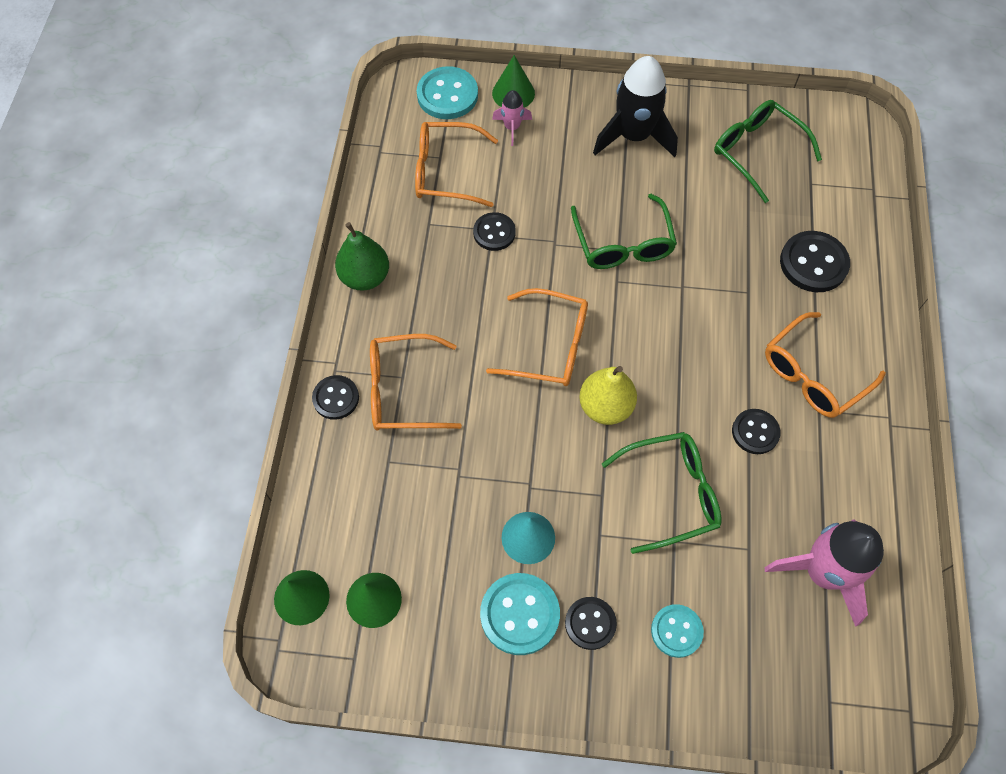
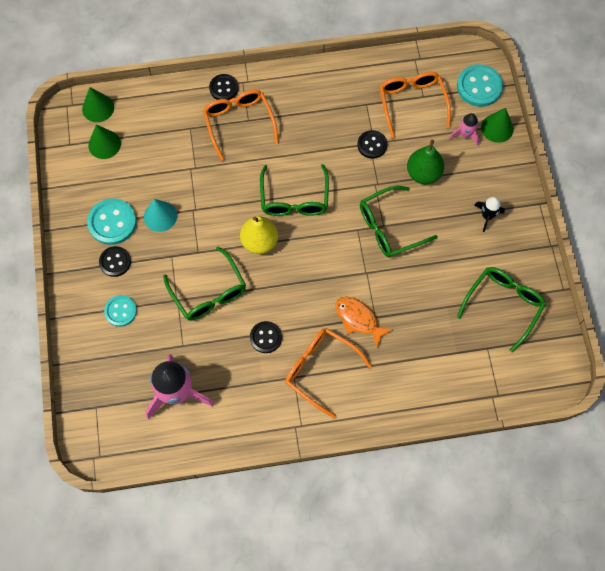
camera: 75 degrees right, 5 degrees up
green pear [335,222,389,290] -> green pear moved to [407,140,444,184]
orange glasses [486,288,588,386] -> green glasses [260,164,329,216]
black rocket [593,56,678,157] -> black rocket [474,197,505,232], size x0.49
black button [780,231,850,292] -> none
none -> orange fish [335,296,393,347]

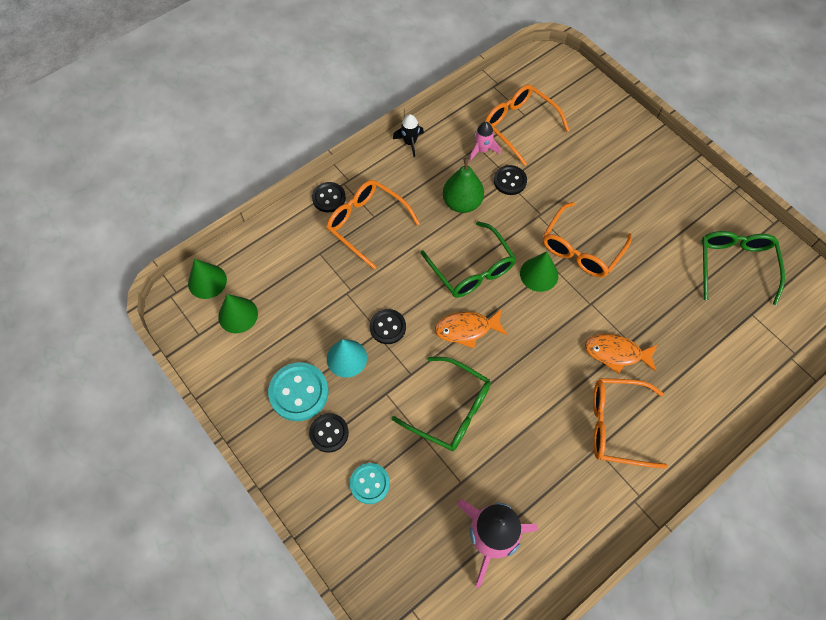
camera: 30 degrees left, 5 degrees down
yellow pear [240,216,278,254] -> orange fish [435,309,508,348]
black button [250,321,282,353] -> black button moved to [370,309,406,344]
green glasses [360,186,437,258] -> orange glasses [543,202,632,277]
green pear [407,140,444,184] -> green pear moved to [443,157,484,213]
pink rocket [449,113,479,146] -> pink rocket moved to [469,122,501,161]
turquoise button [457,64,503,107] -> none
black rocket [474,197,505,232] -> black rocket moved to [393,114,424,157]
green cone [481,108,514,143] -> green cone moved to [520,252,558,292]

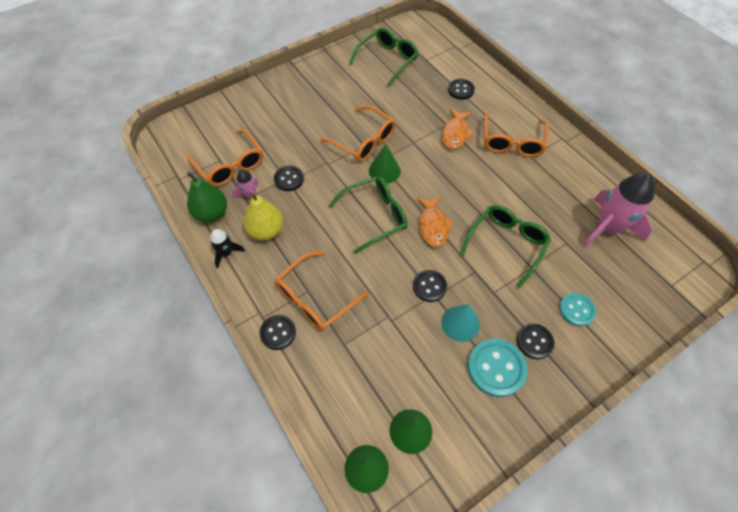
camera: 85 degrees left, 5 degrees down
green pear [443,157,484,213] -> green pear moved to [187,172,227,222]
orange glasses [485,84,570,166] -> orange glasses turned 90 degrees counterclockwise [188,129,263,186]
green glasses [702,231,785,305] -> green glasses turned 120 degrees clockwise [349,28,419,87]
none -> yellow pear [243,193,283,240]
none -> black button [448,79,475,100]

